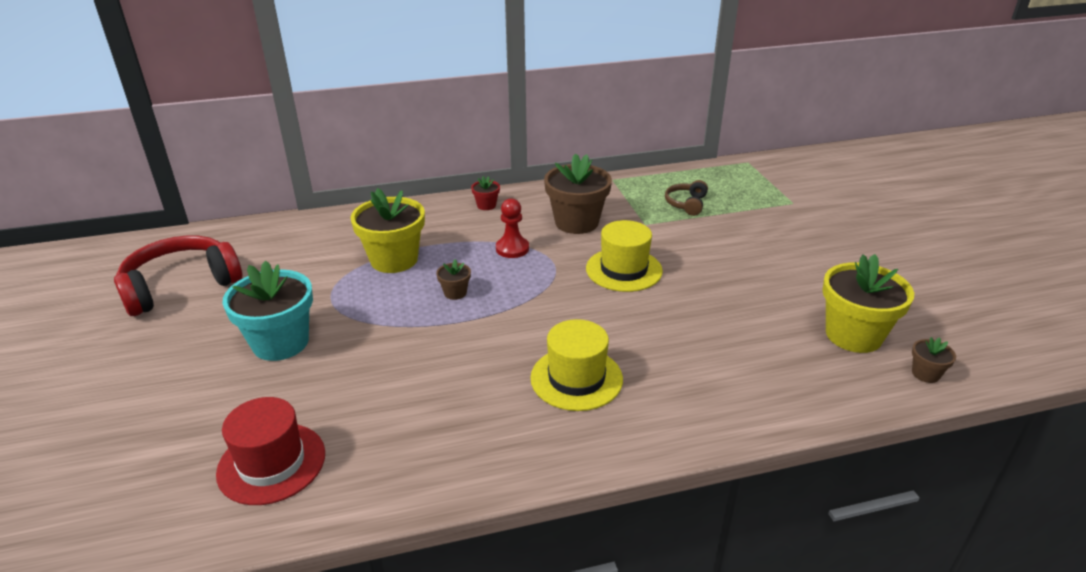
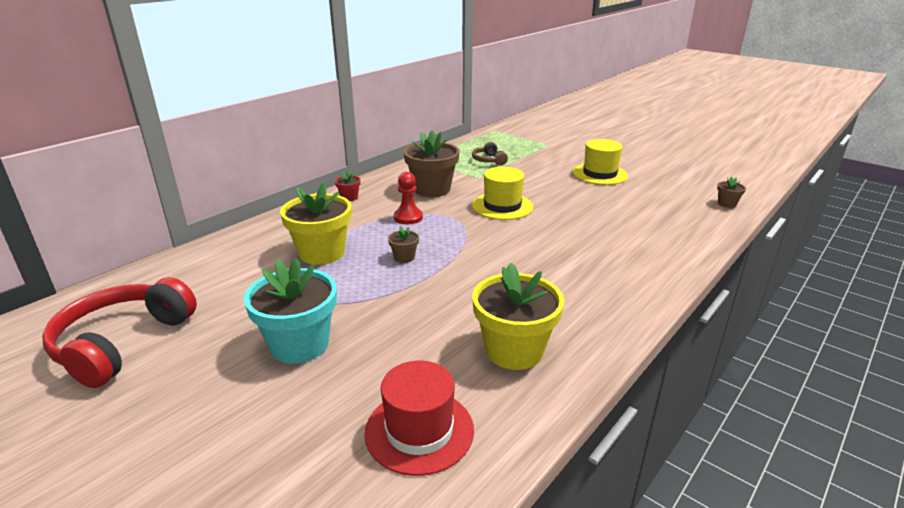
camera: 35 degrees left, 5 degrees down
yellow hat [530,319,623,411] -> yellow hat moved to [572,139,628,185]
yellow flower pot [823,254,914,353] -> yellow flower pot moved to [472,263,564,370]

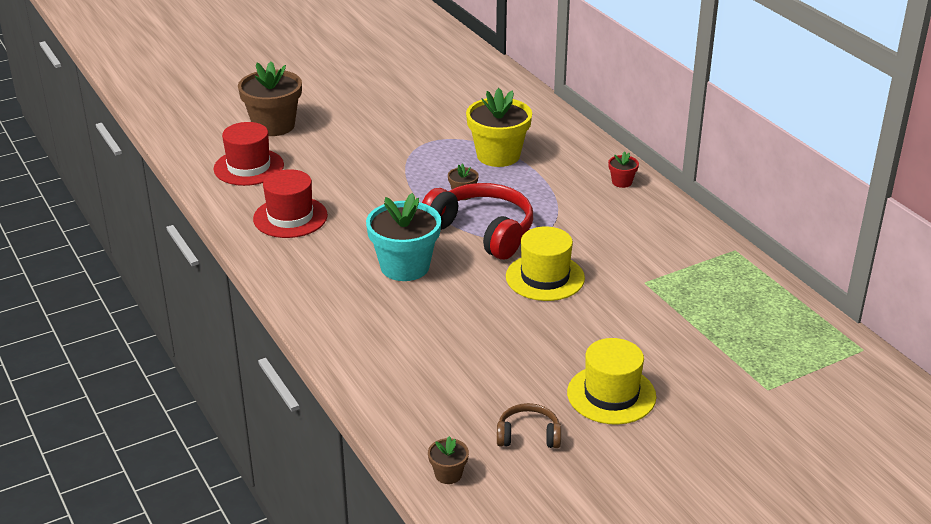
camera: 110 degrees right, 5 degrees up
red headphones [42,277,197,388] -> red headphones moved to [422,183,533,260]
turquoise flower pot [244,258,337,364] -> turquoise flower pot moved to [366,193,441,281]
red pawn [394,172,423,224] -> none
brown flower pot [404,130,460,197] -> brown flower pot moved to [238,62,302,136]
brown headphones [472,142,508,166] -> brown headphones moved to [497,403,561,448]
yellow flower pot [472,263,564,370] -> red hat [253,169,328,238]

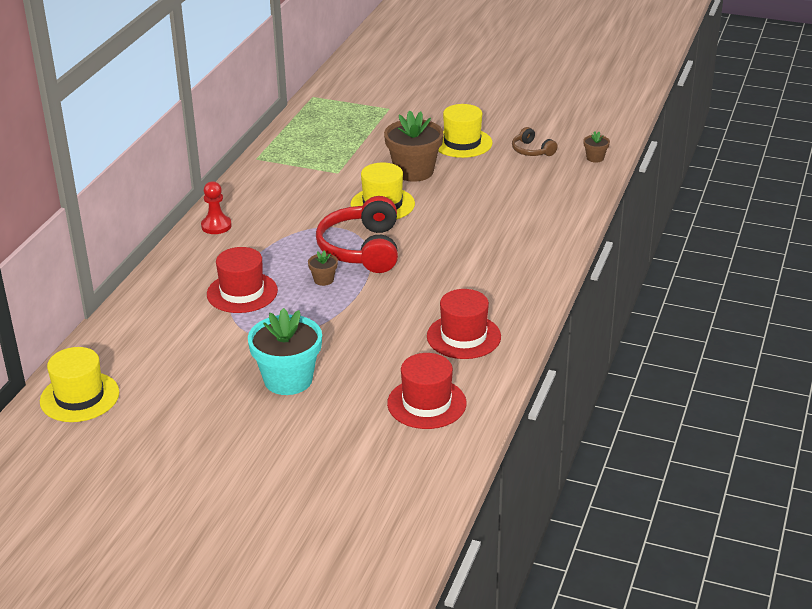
camera: 130 degrees left, 0 degrees up
brown flower pot [238,62,302,136] -> brown flower pot moved to [384,110,444,182]
turquoise flower pot [366,193,441,281] -> turquoise flower pot moved to [248,308,322,395]
yellow flower pot [466,88,532,167] -> red hat [207,247,278,313]
red flower pot [608,151,639,188] -> red pawn [201,181,232,234]
none -> yellow hat [40,347,119,422]

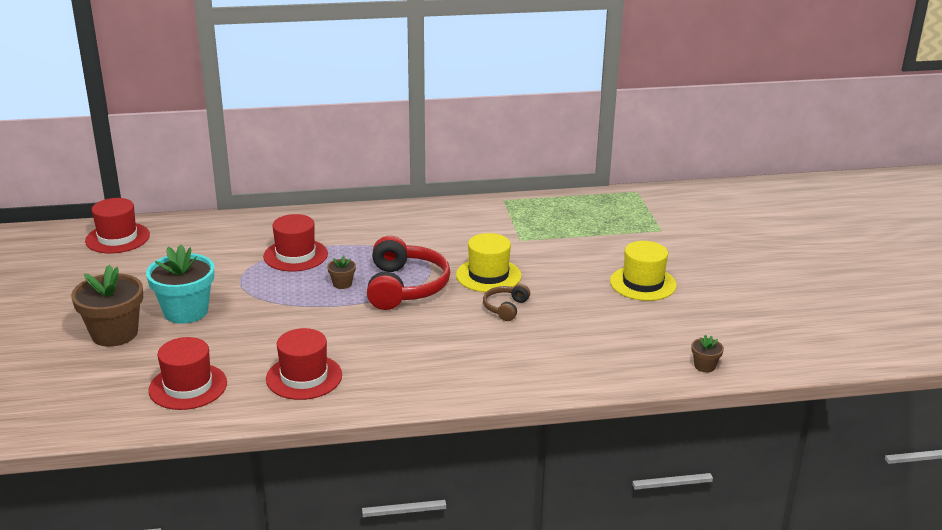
camera: 60 degrees right, 5 degrees down
yellow hat [40,347,119,422] -> red hat [85,198,150,253]
red pawn [201,181,232,234] -> none
red headphones [316,196,398,273] -> red headphones turned 120 degrees clockwise [367,236,450,310]
brown flower pot [384,110,444,182] -> brown flower pot moved to [71,265,143,347]
brown headphones [512,127,557,156] -> brown headphones moved to [483,284,530,321]

